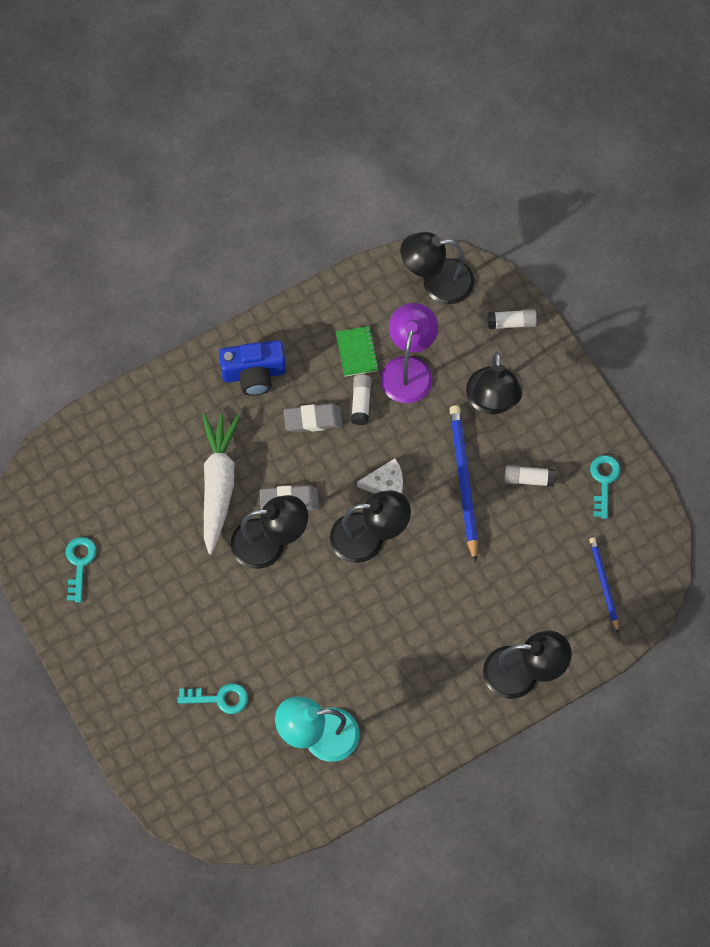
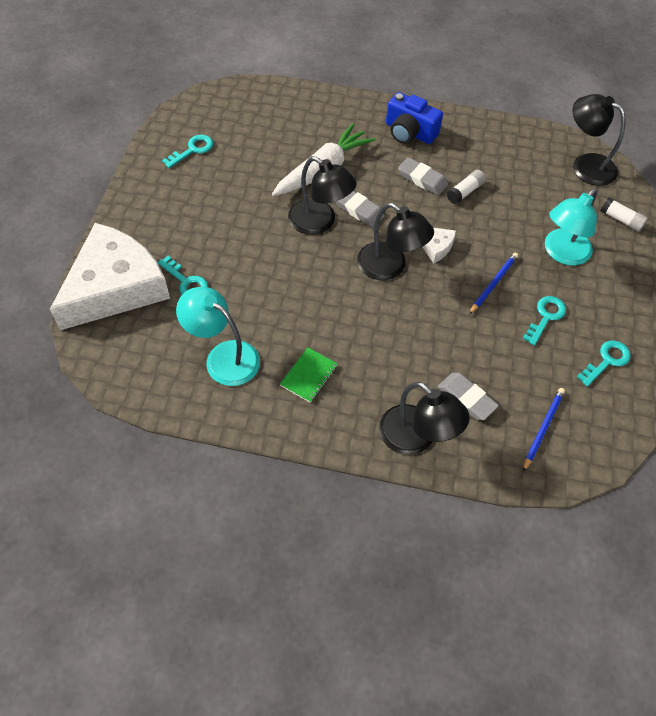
camera: 40 degrees right, 10 degrees down
green notebook [336,326,379,377] -> green notebook moved to [280,347,338,403]
purple lamp [381,303,438,403] -> none
blue pencil [449,405,478,563] -> blue pencil [469,253,518,315], size x0.60
black lamp [466,352,522,414] -> turquoise lamp [545,188,597,266]
white glue stick [504,465,555,487] -> turquoise key [523,296,566,346]
none -> white cheese [50,223,170,330]
none -> grey eraser [438,373,499,420]

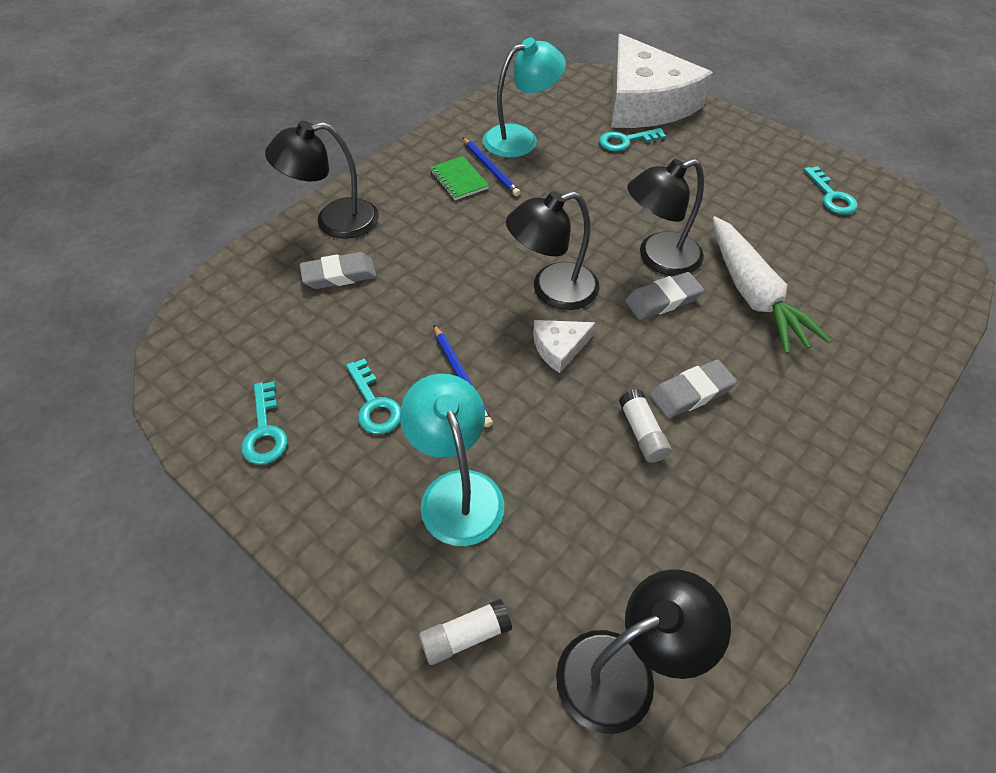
camera: 120 degrees right, 5 degrees down
blue camera [386,92,443,144] -> none
blue pencil [523,388,565,472] -> blue pencil moved to [463,138,521,196]

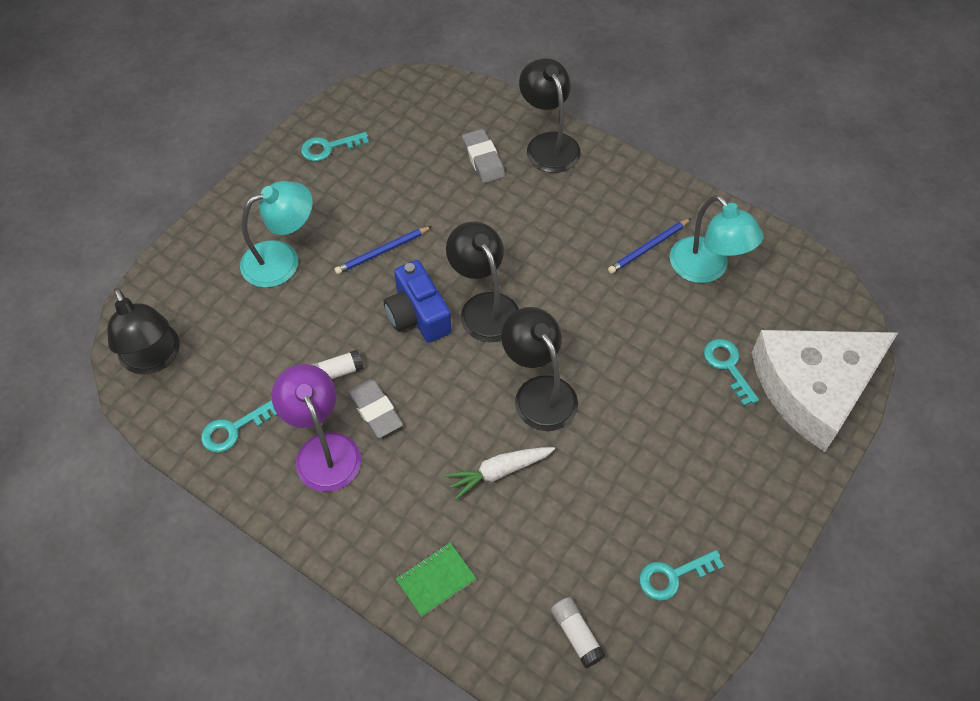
camera: 85 degrees right, 5 degrees up
turquoise key [346,358,401,434] -> turquoise key moved to [201,400,277,453]
white glue stick [419,599,512,665] -> white glue stick moved to [551,597,606,668]
green notebook [430,156,489,200] -> green notebook moved to [396,543,476,617]
white cheese [533,320,596,373] -> blue camera [384,260,452,343]
grey eraser [625,272,704,320] -> none
white carrot [712,216,832,354] -> white carrot [445,447,555,500], size x0.61
none -> purple lamp [271,364,361,492]

